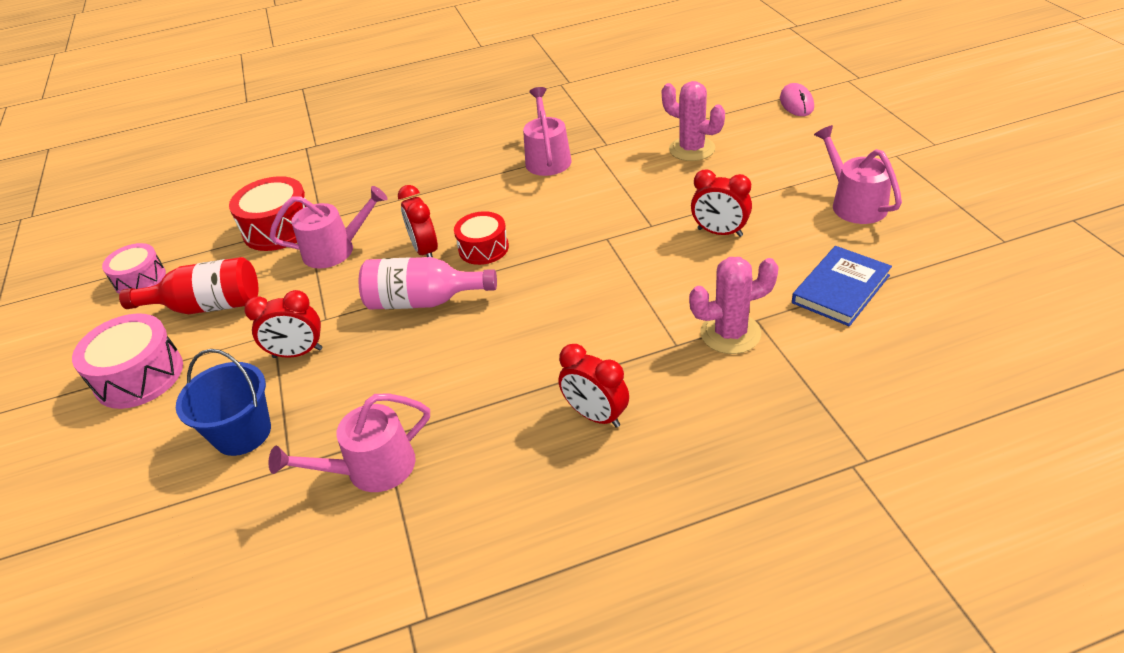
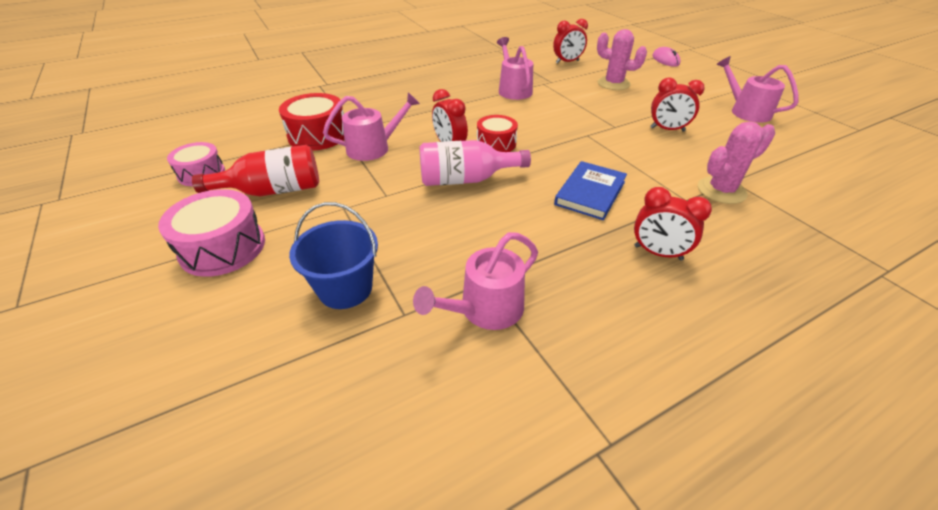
camera: 15 degrees left, 0 degrees up
red clock [244,290,322,358] -> red clock moved to [553,19,588,64]
blue book [792,246,892,326] -> blue book moved to [554,161,627,220]

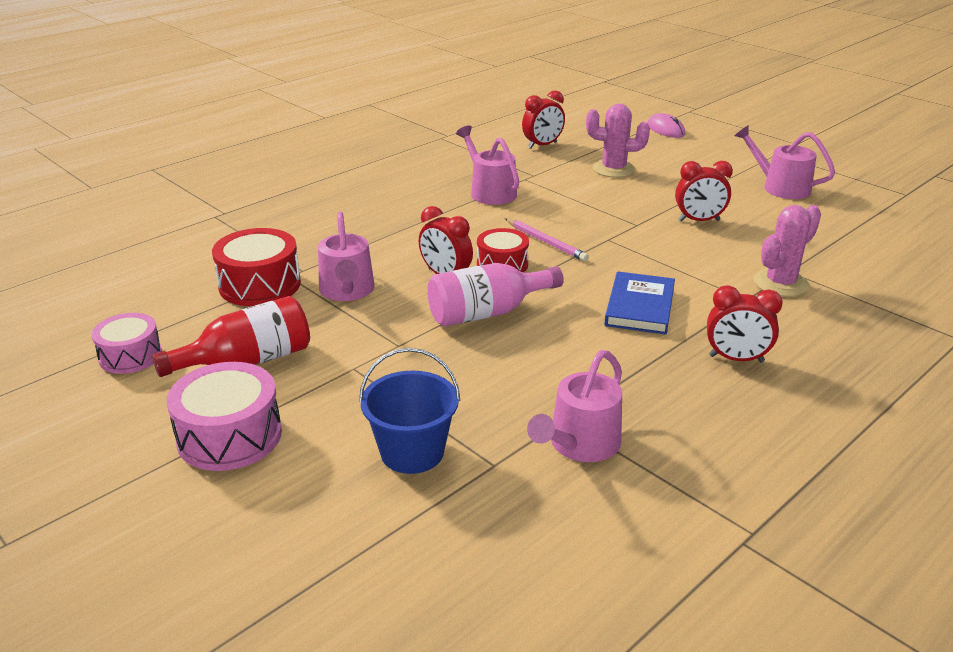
camera: 15 degrees left, 10 degrees down
pink watering can [323,92,420,161] -> pink watering can turned 120 degrees clockwise [318,212,375,301]
none -> pink pencil [505,218,589,261]

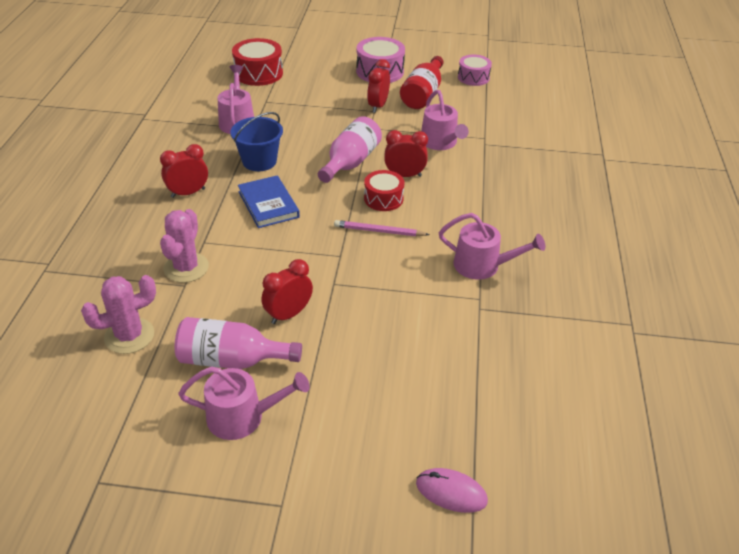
camera: 140 degrees right, 10 degrees up
red drum [212,228,301,306] -> red drum moved to [232,38,283,86]
pink watering can [318,212,375,301] -> pink watering can turned 150 degrees counterclockwise [421,90,469,150]
blue bucket [359,348,460,474] -> blue bucket moved to [230,112,283,171]
red clock [522,90,565,149] -> red clock moved to [367,59,390,113]
pink cactus [586,104,650,178] -> pink cactus moved to [81,275,156,354]
none -> pink bottle [175,317,302,369]

